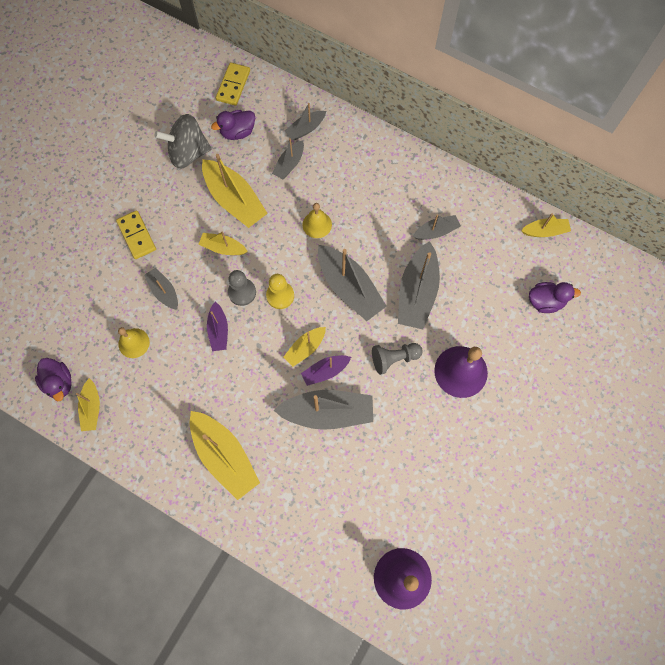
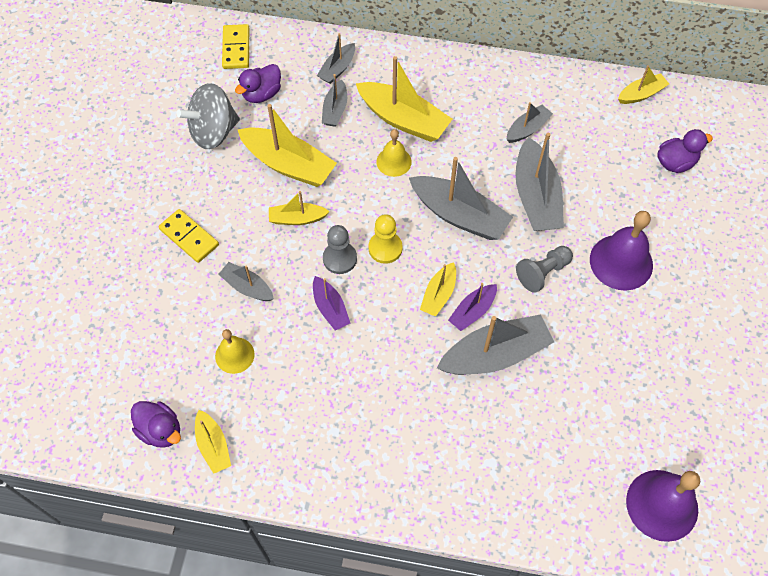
camera: 20 degrees left, 10 degrees down
yellow boat [189,411,260,500] -> yellow boat moved to [356,56,452,142]

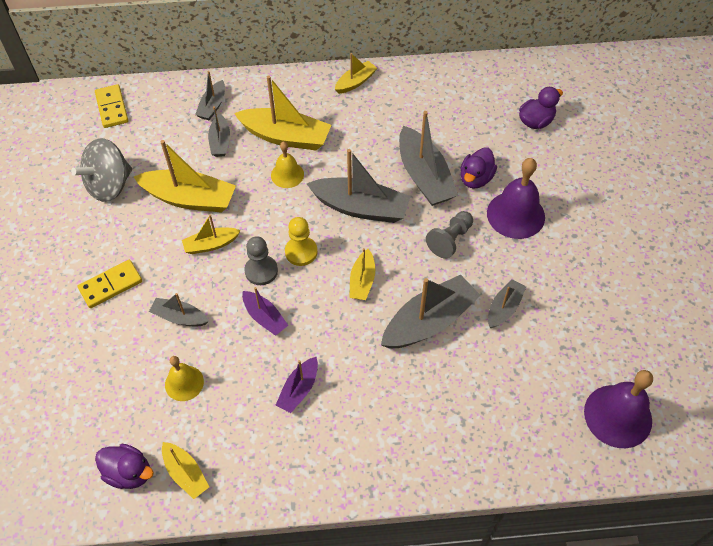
camera: 15 degrees left, 5 degrees down
yellow domino [158,209,219,263] -> yellow domino turned 60 degrees counterclockwise [78,260,142,308]
purple duck [235,64,281,103] -> purple duck moved to [460,148,497,189]
purple boat [448,283,497,331] -> purple boat moved to [276,357,318,413]
grey boat [507,102,553,143] -> grey boat moved to [488,279,526,328]
yellow boat [618,65,669,104] -> yellow boat moved to [335,53,377,94]

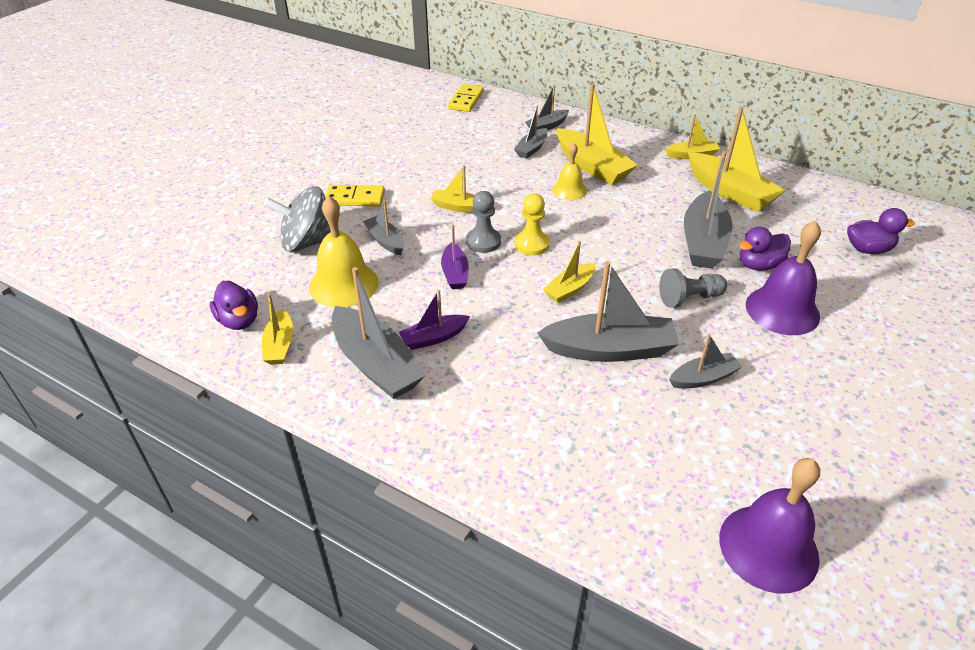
camera: 35 degrees right, 15 degrees down
grey spinning top [71,138,132,202] -> grey spinning top moved to [264,186,331,252]
yellow boat [134,140,236,213] -> yellow boat moved to [688,107,786,212]
yellow bell [165,356,204,401] -> yellow bell [309,196,379,307], size x1.69
grey boat [307,149,411,223] -> grey boat moved to [332,267,426,399]

